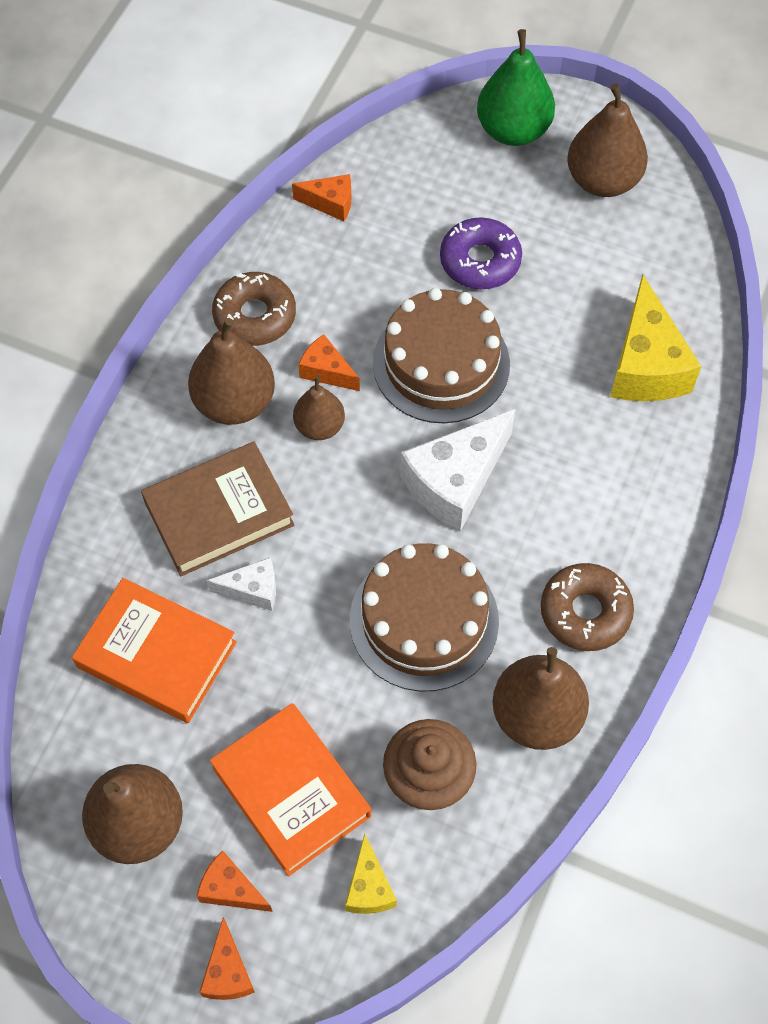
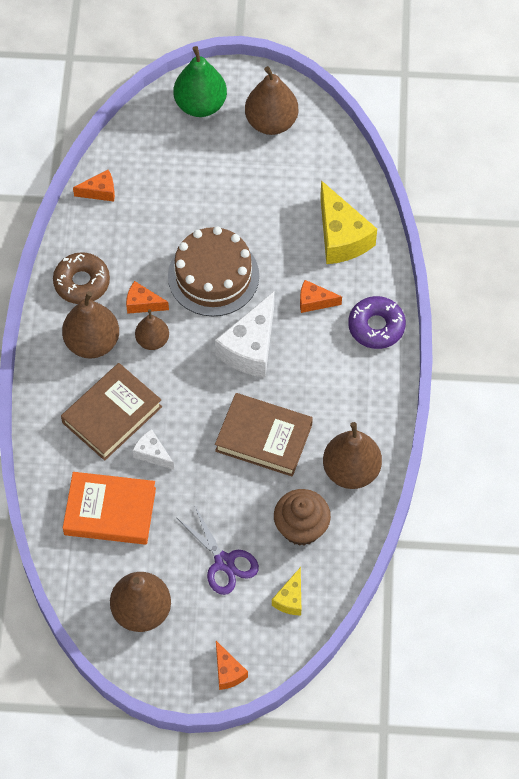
camera: 20 degrees left, 0 degrees up
orange cheese [197,850,273,912] -> orange cheese moved to [300,280,342,313]
white cheese [206,557,276,611] -> white cheese turned 120 degrees counterclockwise [132,429,174,470]
orange book [210,703,371,876] -> purple scissors [177,507,259,595]
yellow cheese [345,834,397,914] -> yellow cheese turned 45 degrees clockwise [272,567,301,616]
brown cake [350,543,499,692] -> brown book [215,393,313,477]
purple donut [440,217,522,289] -> purple donut moved to [348,296,406,349]
brown donut [541,563,634,651] -> none

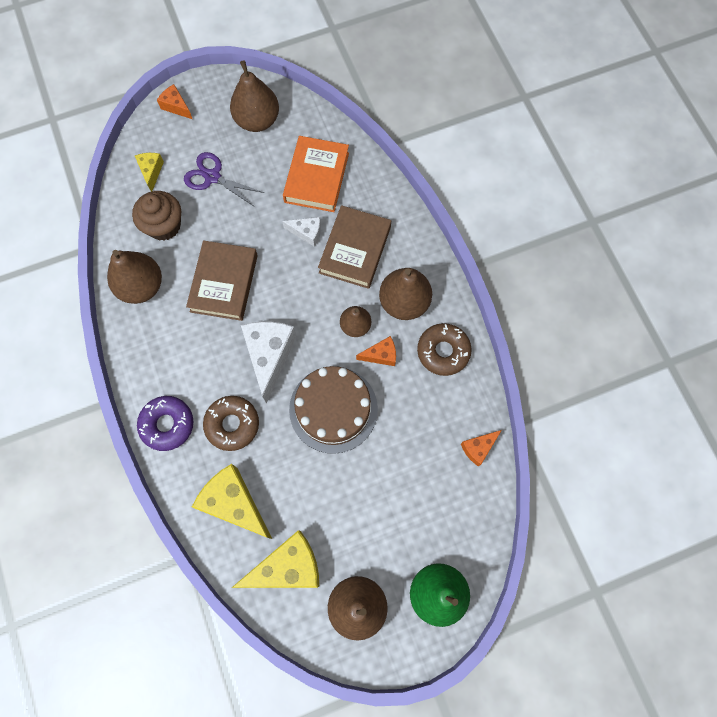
camera: 155 degrees right, 10 degrees up
orange book [63,472,156,545] -> orange book turned 60 degrees counterclockwise [283,136,349,212]
brown book [215,393,313,477] -> brown book turned 75 degrees counterclockwise [186,240,258,321]
orange cheese [300,280,342,313] -> brown donut [203,396,259,451]
none -> yellow cheese [232,530,319,588]

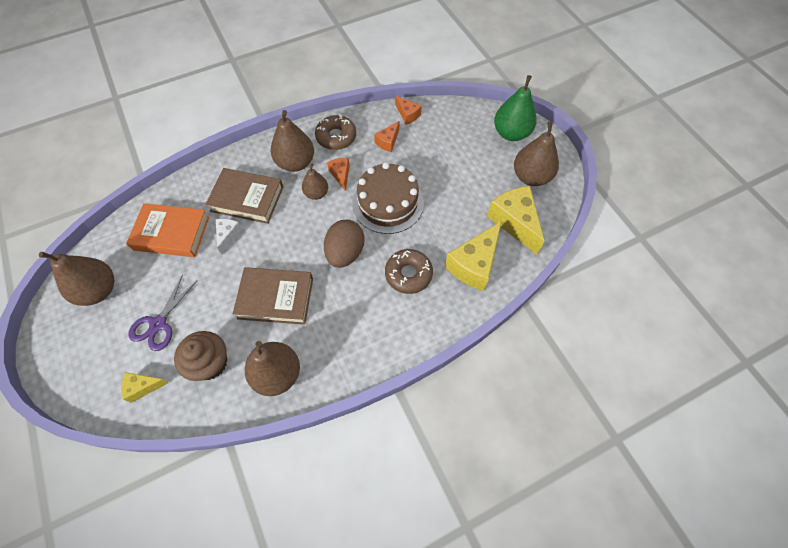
camera: 95 degrees left, 10 degrees down
purple donut [137,396,194,451] -> none
orange cheese [157,84,192,119] -> orange cheese moved to [374,121,399,152]
white cheese [241,321,297,403] -> brown egg [324,220,365,268]

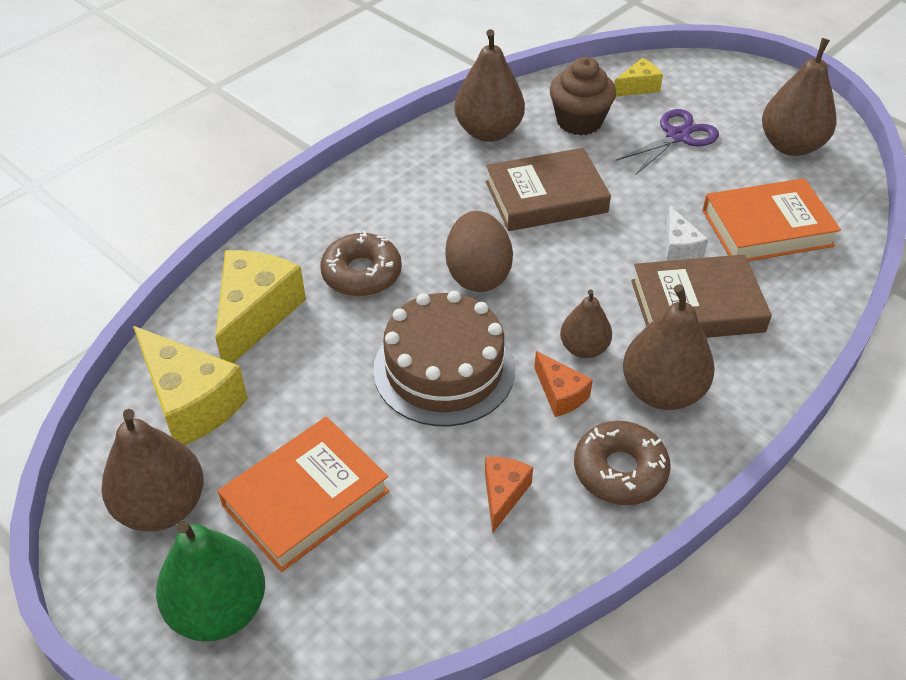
camera: 160 degrees right, 15 degrees down
purple scissors [128,275,197,351] -> purple scissors turned 45 degrees clockwise [616,109,719,174]
orange cheese [395,96,421,125] -> none
none -> orange book [218,417,389,572]

